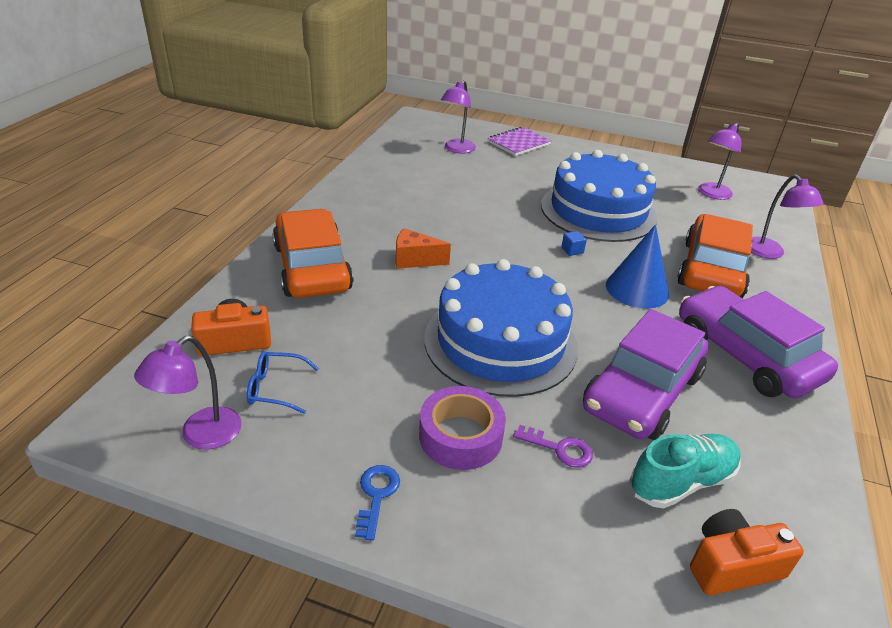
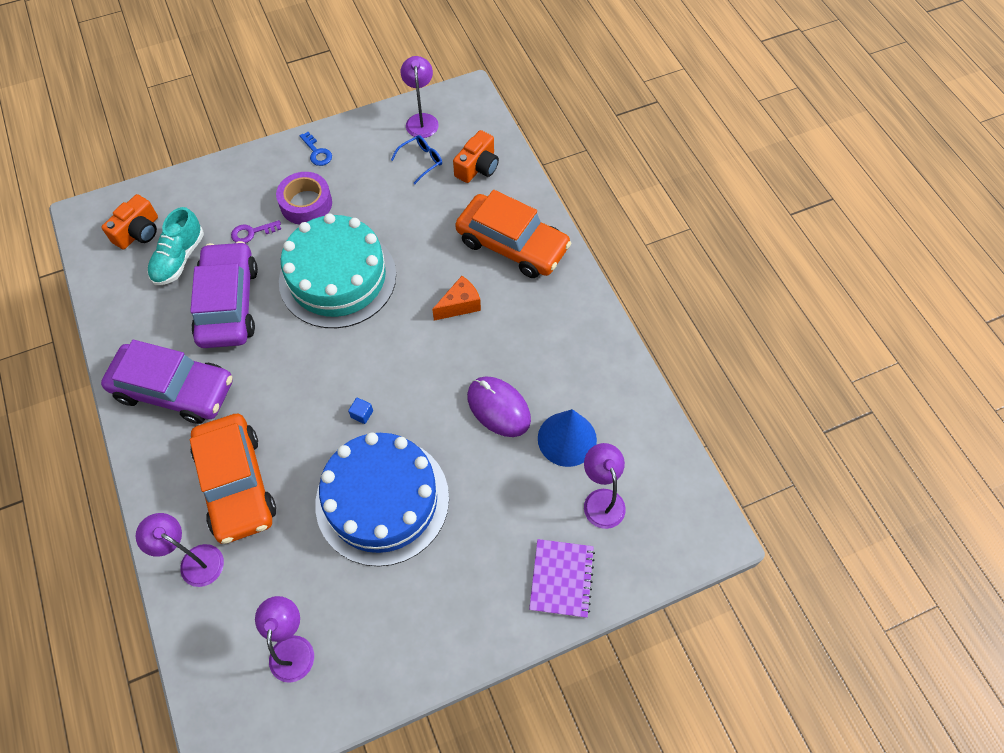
camera: 140 degrees right, 25 degrees up
blue cake [424,259,578,397] -> turquoise cake [279,213,396,328]
blue cone [606,224,669,309] -> blue cone moved to [538,409,597,467]
none -> purple mouse [467,376,531,437]

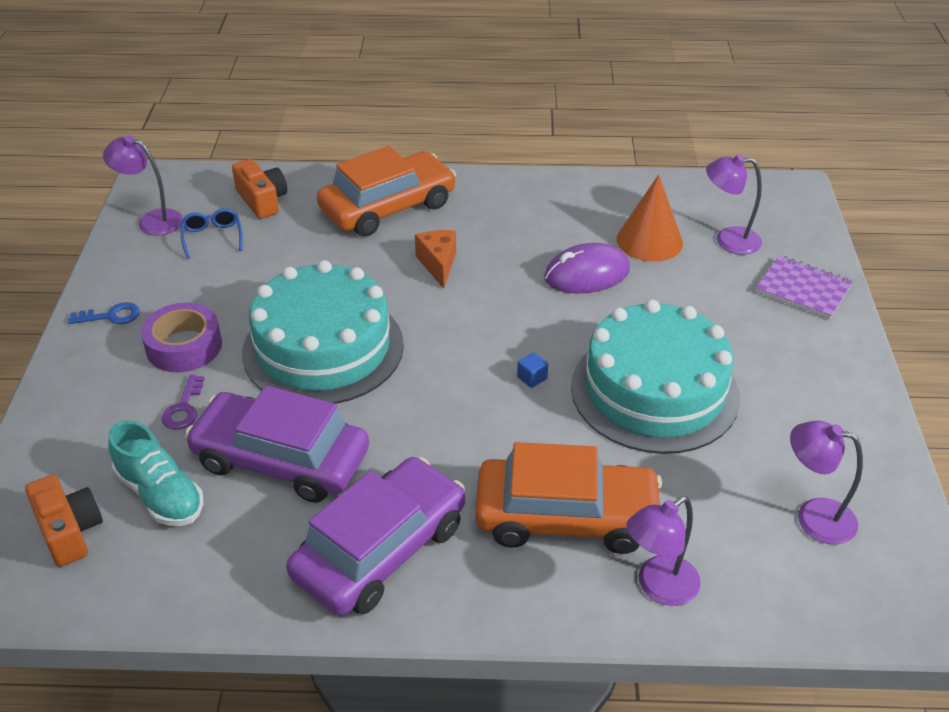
camera: 65 degrees left, 20 degrees down
blue cake [315,432,449,567] -> turquoise cake [571,300,740,454]
blue cone [538,409,597,467] -> orange cone [617,174,683,262]

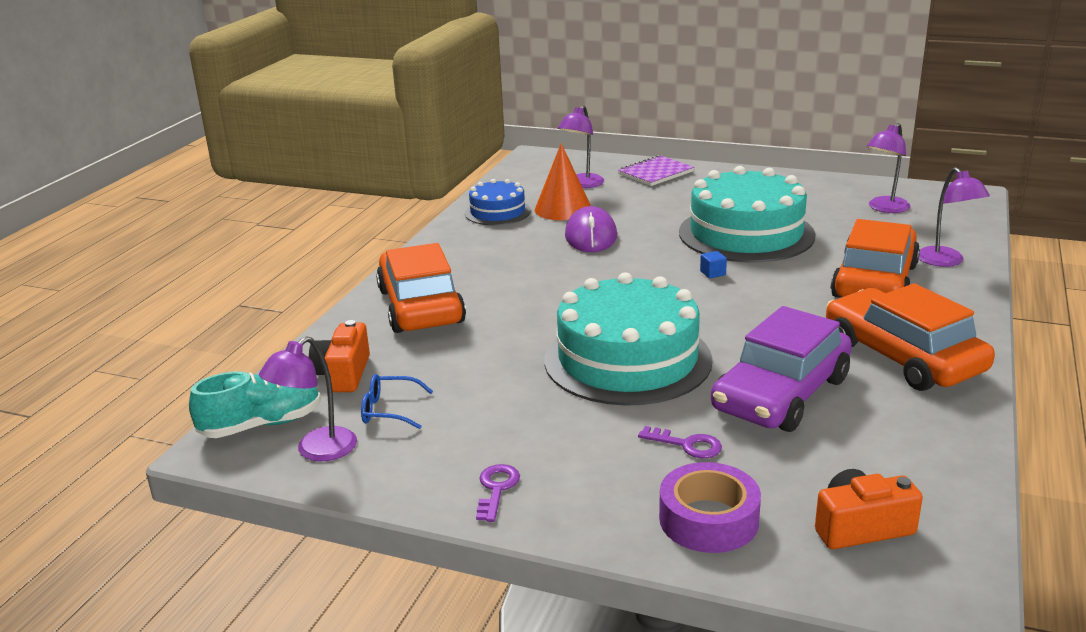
camera: 70 degrees left, 15 degrees down
blue key [68,302,140,324] -> purple key [476,464,520,522]
turquoise shoe [108,420,203,526] -> turquoise shoe moved to [189,371,321,438]
purple tape [141,302,222,372] -> purple tape moved to [659,462,761,553]
orange camera [232,159,287,219] -> orange camera turned 75 degrees counterclockwise [309,320,370,392]
purple car [286,457,465,616] -> orange car [826,283,995,391]
orange cheese [415,230,456,289] -> none
none -> blue cake [465,179,531,225]

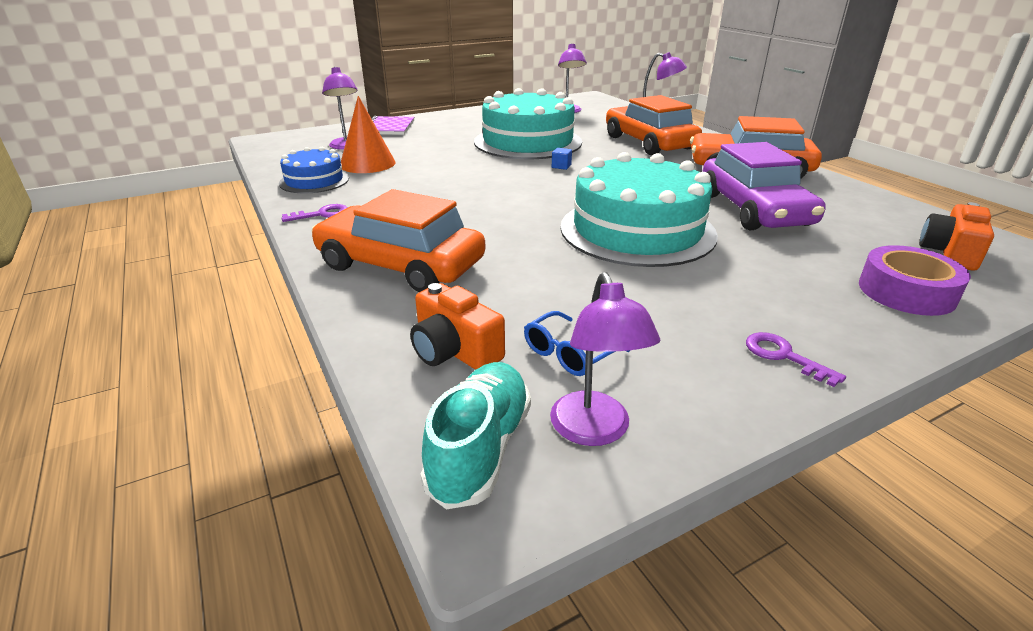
camera: 50 degrees left, 5 degrees up
purple mouse [565,206,617,252] -> none
purple key [638,426,722,458] -> purple key moved to [281,204,348,222]

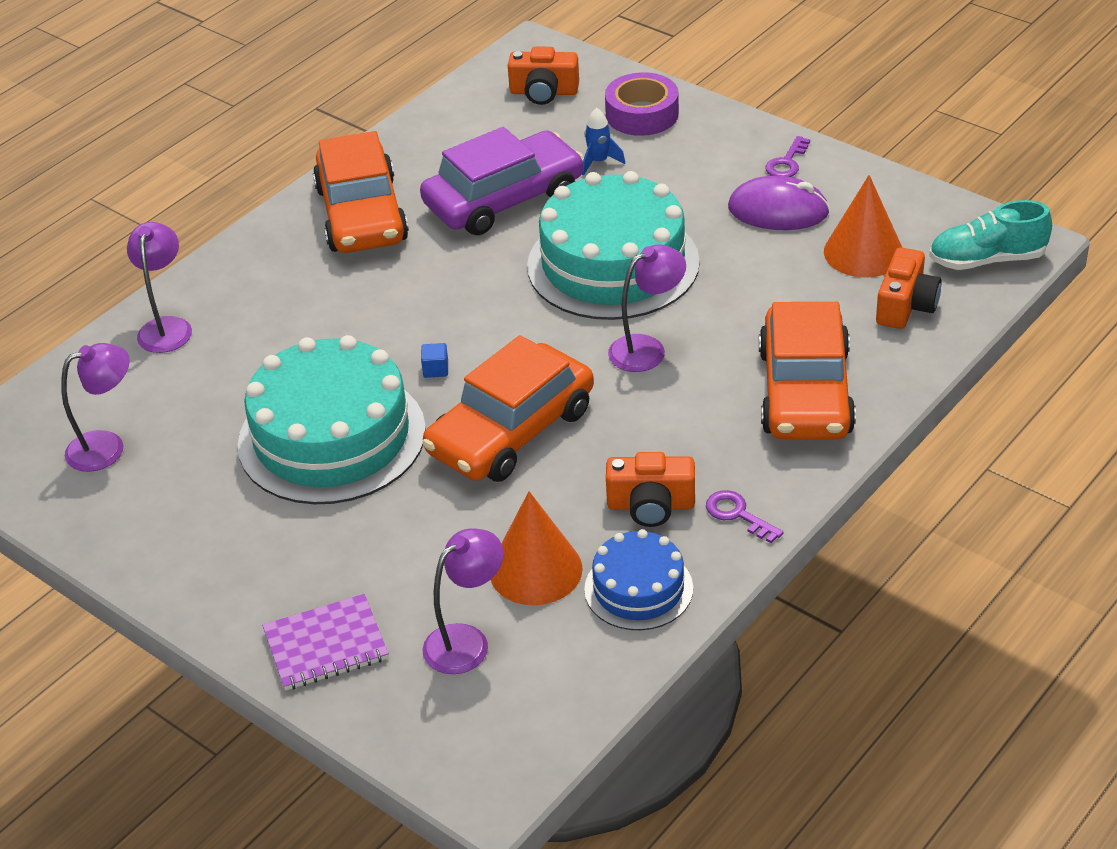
camera: 110 degrees left, 10 degrees up
blue glasses [524,311,630,376] -> orange cone [824,175,902,278]
purple lamp [550,272,660,446] -> purple lamp moved to [608,244,686,372]
orange car [606,95,702,155] -> orange car moved to [423,335,594,482]
none -> blue rocket [582,108,625,175]
none -> orange camera [606,452,695,527]
none -> purple mouse [728,176,830,230]

